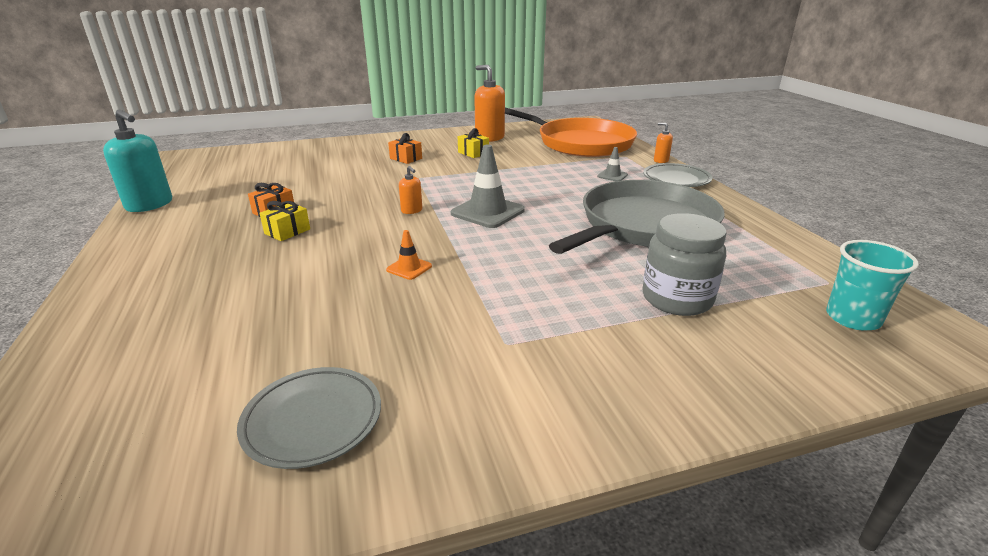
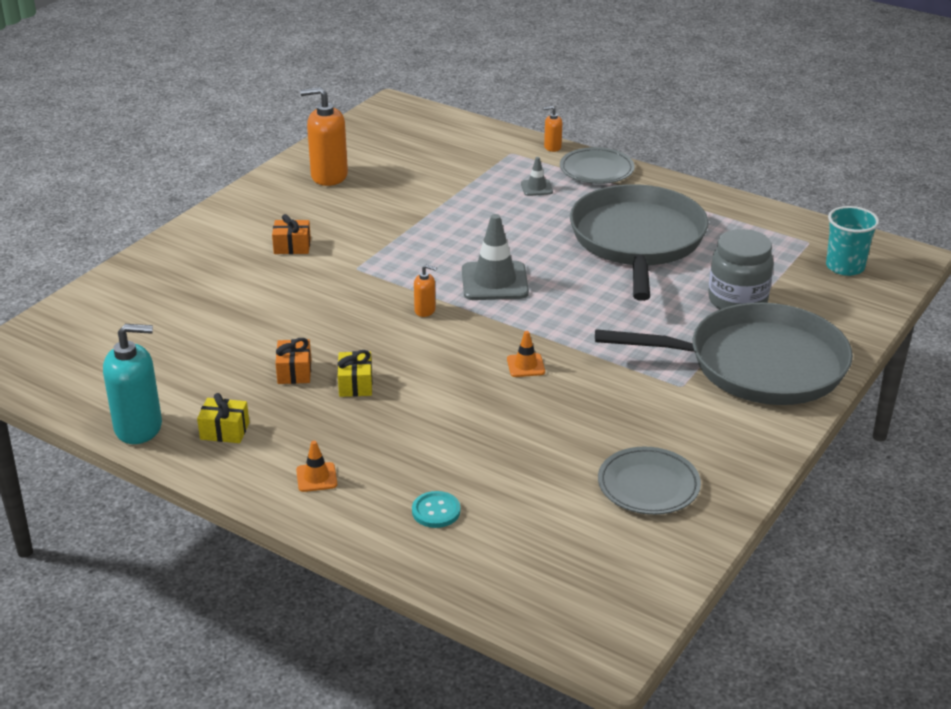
camera: 40 degrees left, 5 degrees up
yellow gift [458,128,489,158] -> yellow gift moved to [197,393,249,443]
orange pan [505,107,637,157] -> none
none -> orange traffic cone [296,441,337,492]
none -> turquoise button [412,491,460,528]
none -> grey pan [595,302,853,405]

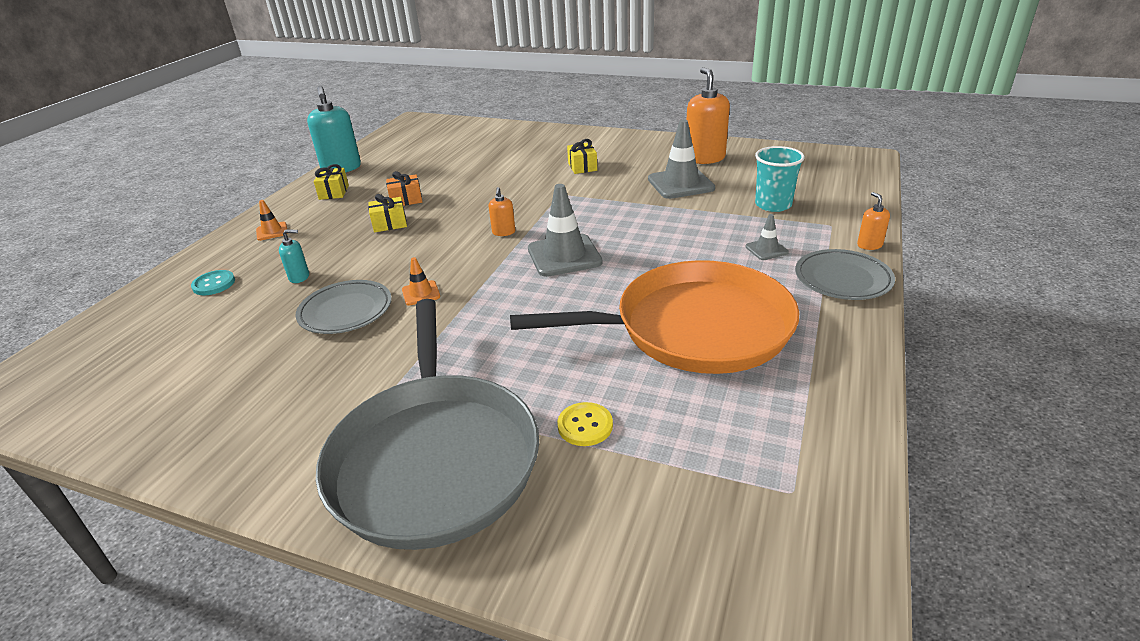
camera: 80 degrees right, 0 degrees up
orange gift [272,214,311,254] -> yellow gift [567,139,597,174]
grey pan [570,184,708,301] -> orange pan [510,260,799,374]
grey plate [598,447,701,515] -> grey plate moved to [296,280,392,334]
grey jar [708,229,774,309] -> yellow button [557,402,613,446]
turquoise cup [826,206,879,276] -> turquoise cup moved to [755,146,805,212]
none -> turquoise soap dispenser [279,229,309,283]
none -> grey traffic cone [648,120,715,199]

